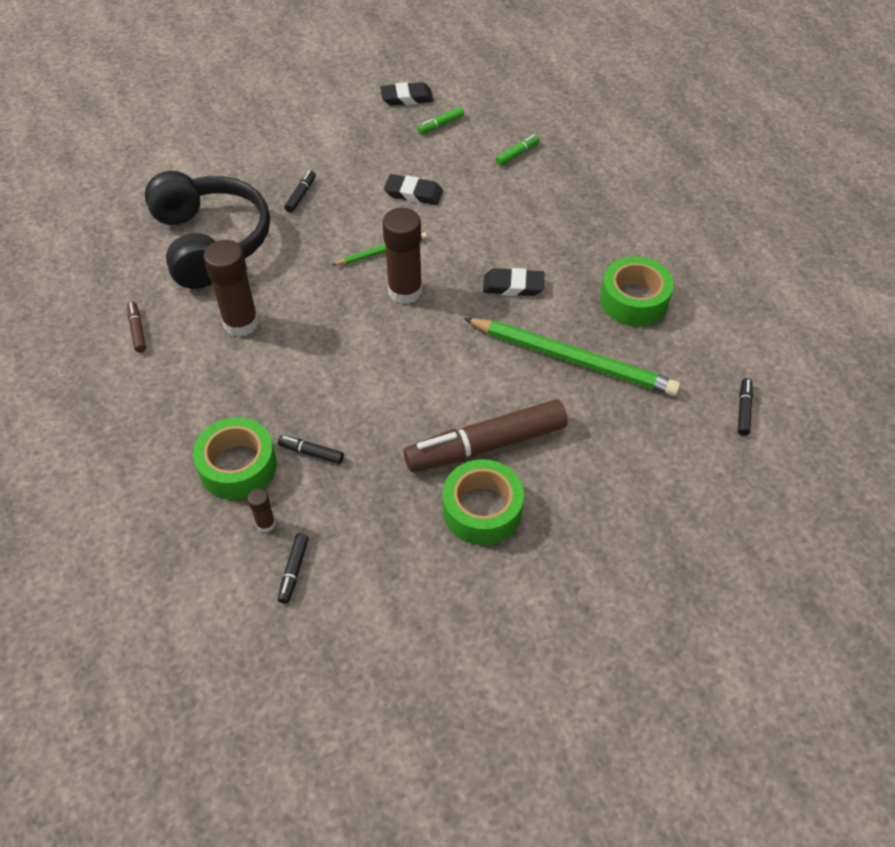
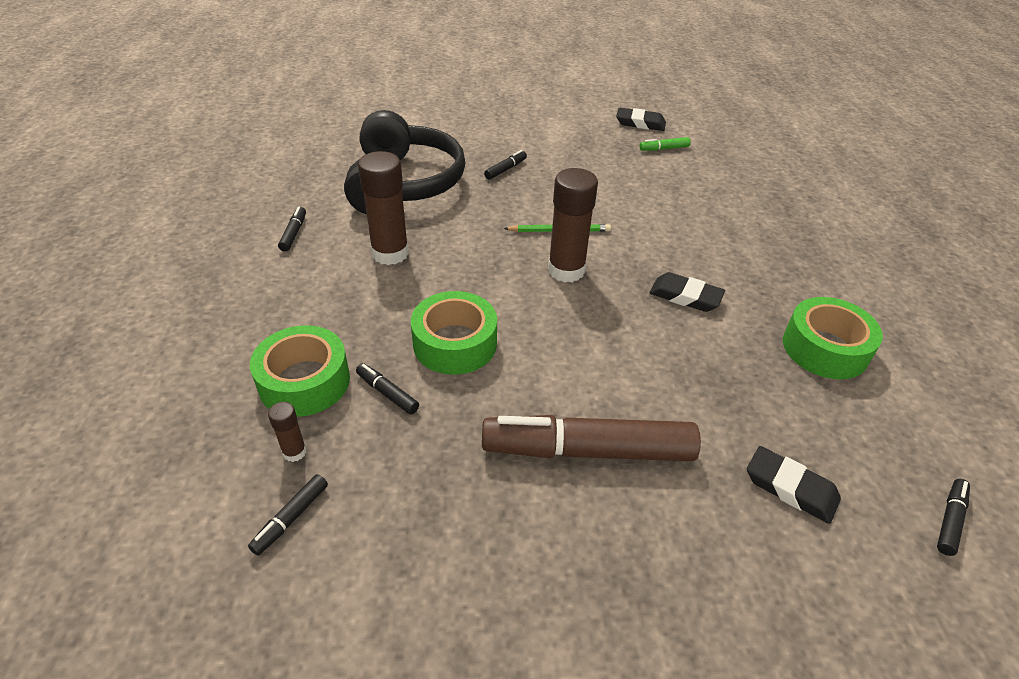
camera: 20 degrees right, 10 degrees down
brown marker [127,301,146,353] -> black marker [278,207,306,251]
black eraser [384,174,443,205] -> black eraser moved to [747,446,841,524]
green tape [443,459,524,545] -> green tape moved to [411,291,497,375]
green pencil [464,318,681,396] -> none
green marker [496,134,540,166] -> none

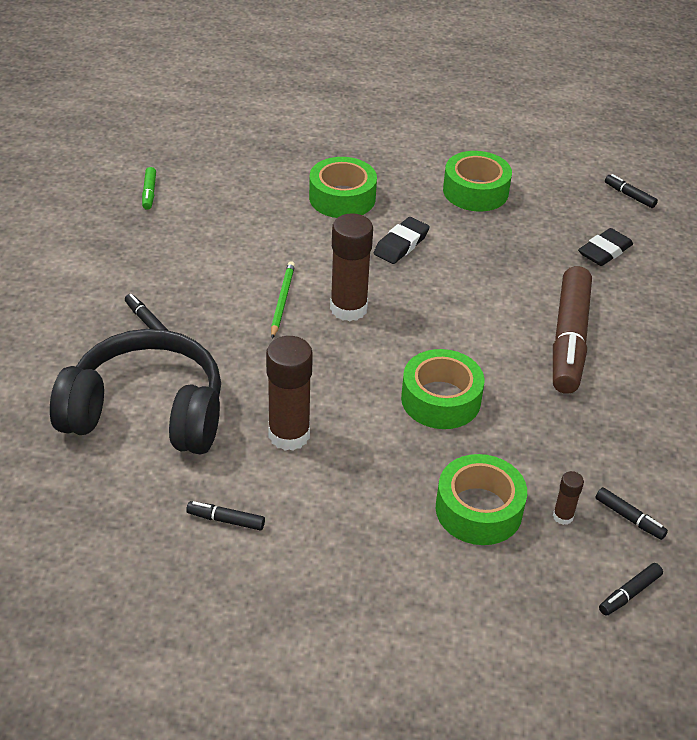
camera: 80 degrees left, 0 degrees up
black marker [356,363,419,414] -> black marker moved to [599,563,663,616]
black eraser [616,108,666,131] -> none
none -> green tape [309,157,377,218]

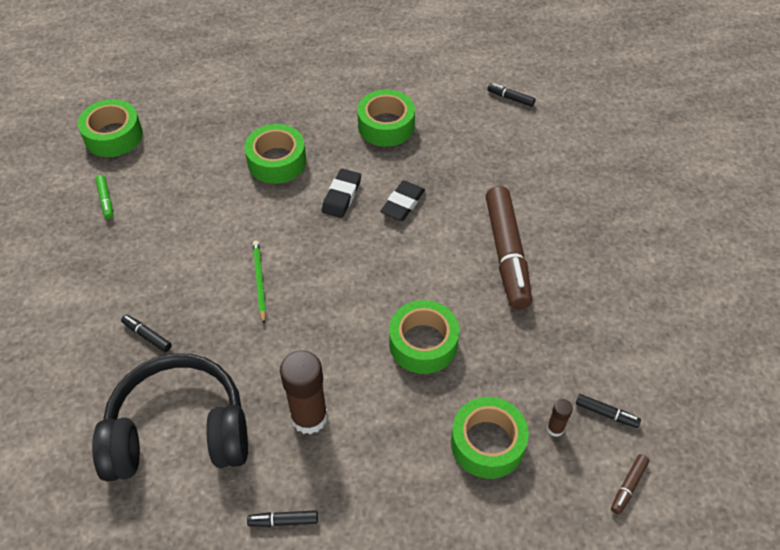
camera: 15 degrees left, 10 degrees up
brown glue stick [330,213,373,321] -> none
black eraser [578,228,633,266] -> black eraser moved to [380,180,425,221]
black marker [599,563,663,616] -> brown marker [611,454,649,515]
none -> green tape [78,99,143,157]

